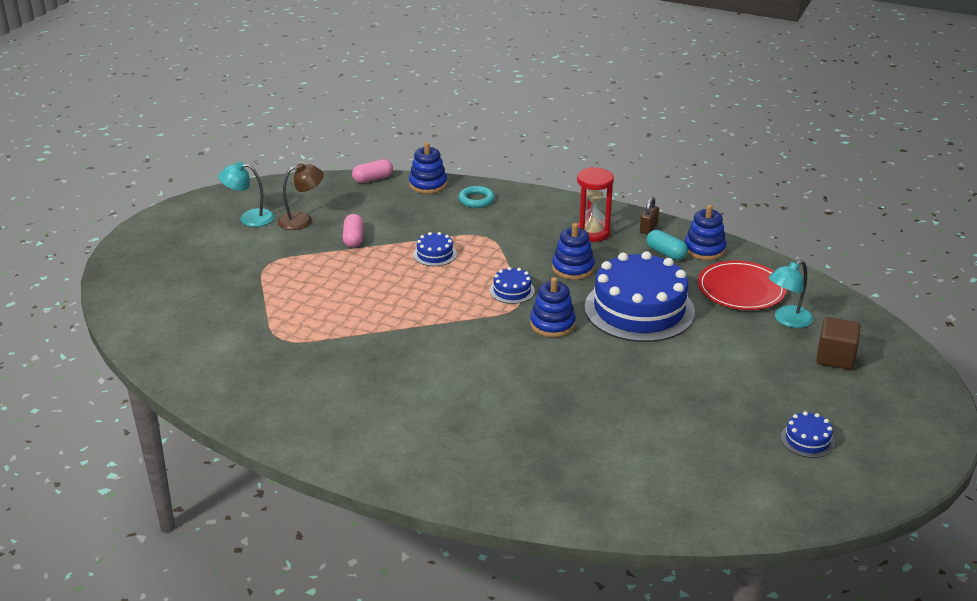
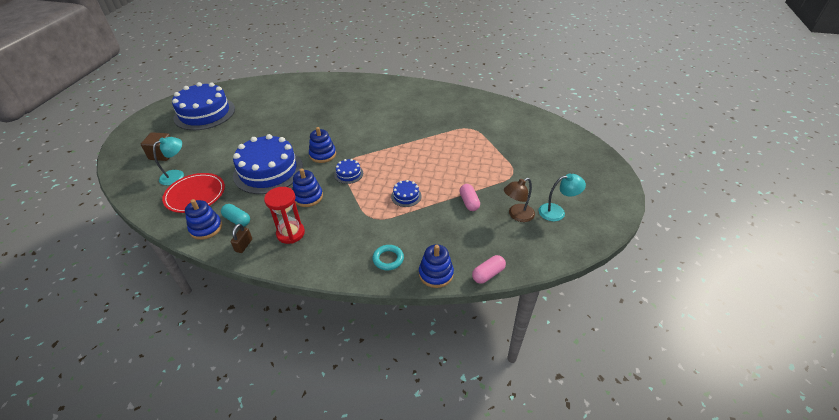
camera: 170 degrees right, 10 degrees up
blue cake [781,411,835,458] -> blue cake [172,82,235,130], size x2.38

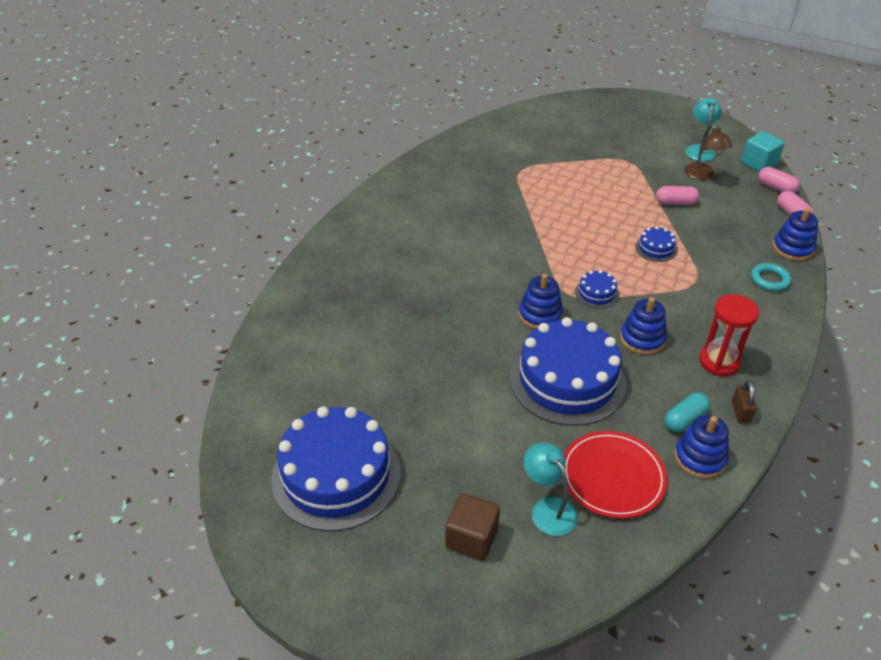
camera: 75 degrees left, 0 degrees up
brown padlock [231,224,252,253] -> brown padlock turned 60 degrees clockwise [732,380,757,424]
none -> turquoise cube [741,131,785,172]
none -> pink capsule [758,167,800,193]

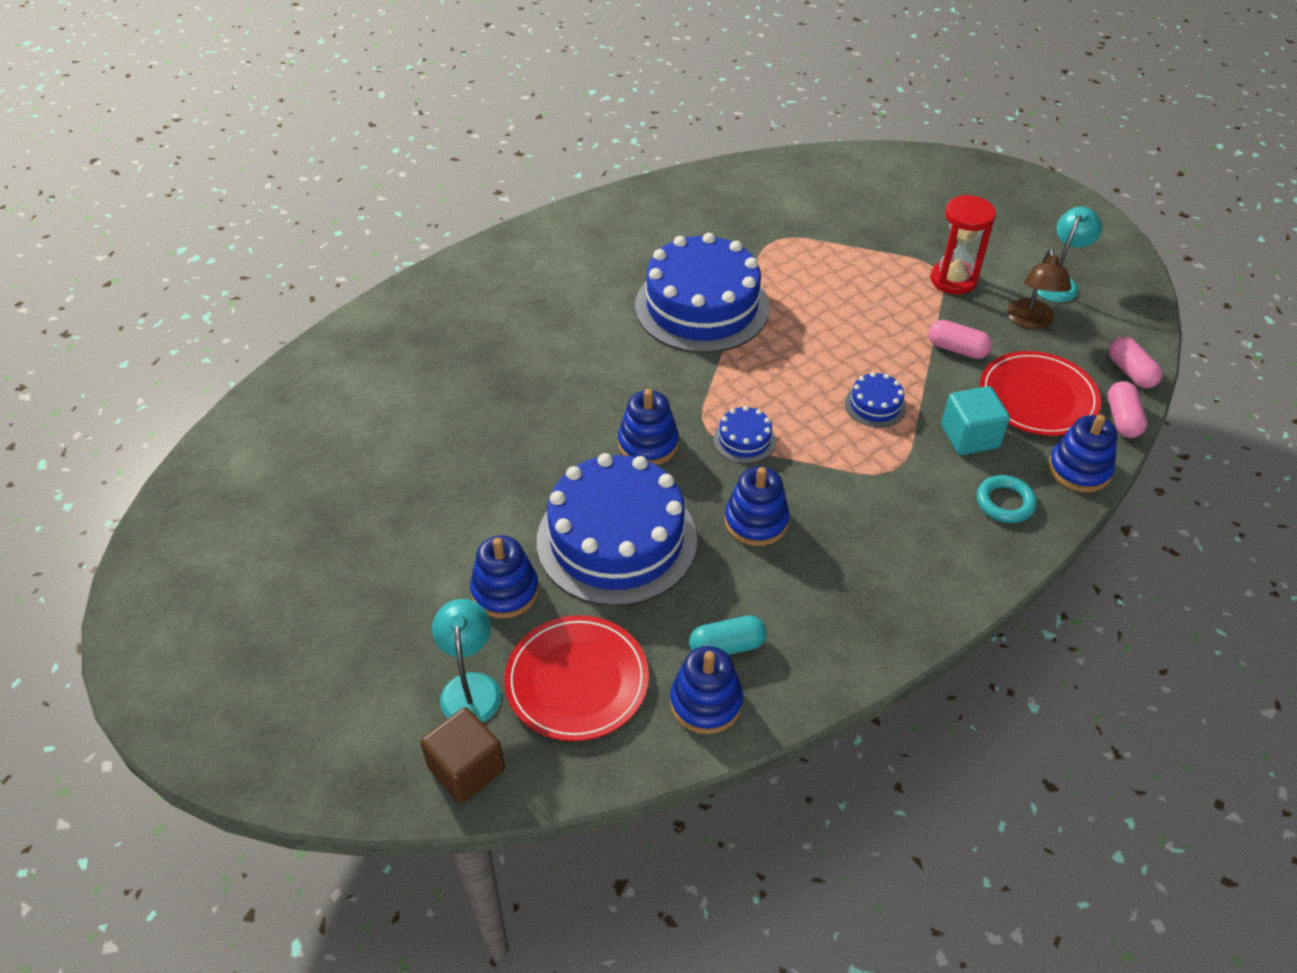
camera: 25 degrees right, 5 degrees up
blue cake [271,406,401,531] -> blue cake moved to [635,233,770,353]
brown cube [445,493,500,561] -> brown cube moved to [420,707,505,803]
red hourglass [699,294,759,376] -> red hourglass moved to [930,195,996,295]
brown padlock [732,380,757,424] -> none
turquoise cube [741,131,785,172] -> turquoise cube moved to [941,386,1010,455]
none -> blue stacking toy [470,536,539,619]
none -> red plate [980,351,1101,436]

